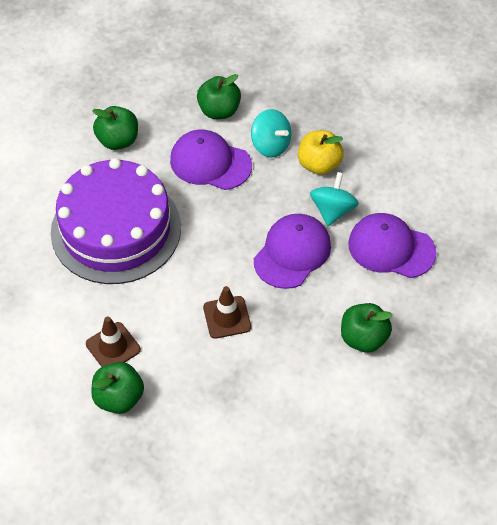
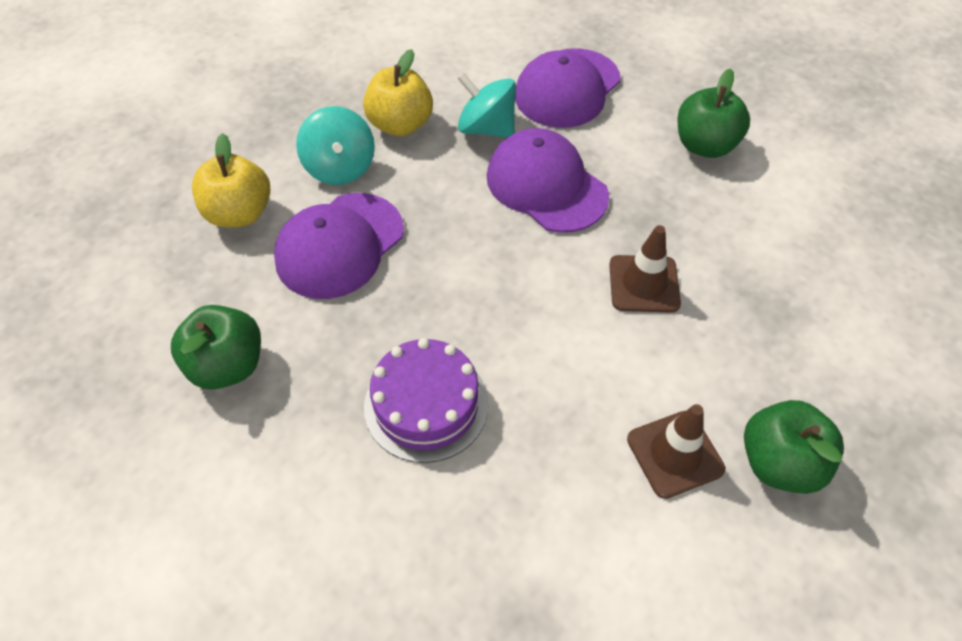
camera: 75 degrees left, 0 degrees up
purple cake [51,158,181,284] -> purple cake [364,338,489,463], size x0.52
green apple [197,74,241,119] -> yellow apple [192,133,270,228]
turquoise spinning top [251,109,291,157] -> turquoise spinning top turned 105 degrees clockwise [296,106,375,185]

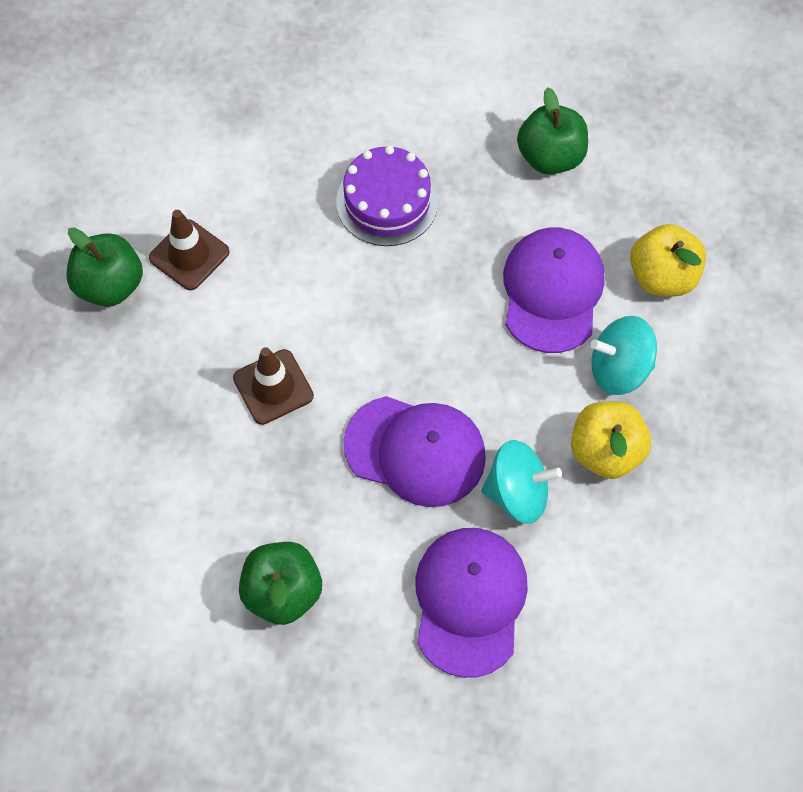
camera: 150 degrees right, 10 degrees up
turquoise spinning top [296,106,375,185] -> turquoise spinning top turned 45 degrees counterclockwise [590,316,657,395]

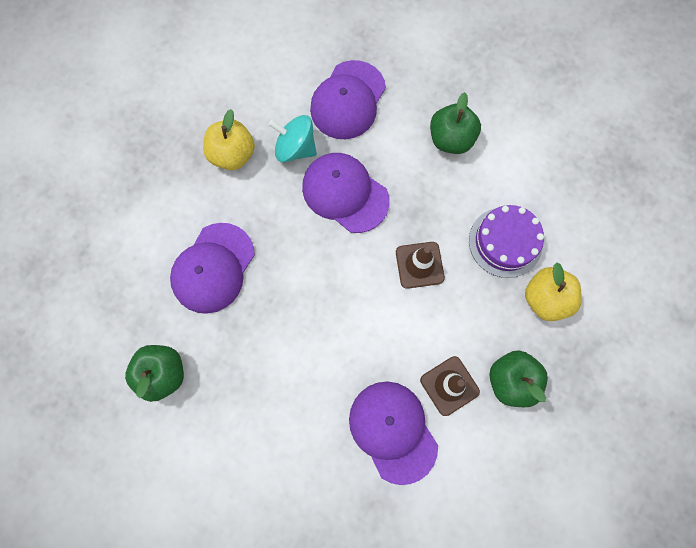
camera: 160 degrees left, 10 degrees up
purple cake [336,146,438,246] -> purple cake moved to [469,205,544,278]
turquoise spinning top [590,316,657,395] -> none
yellow apple [630,224,706,296] -> yellow apple moved to [525,262,581,321]
none -> purple cap [349,381,438,485]

